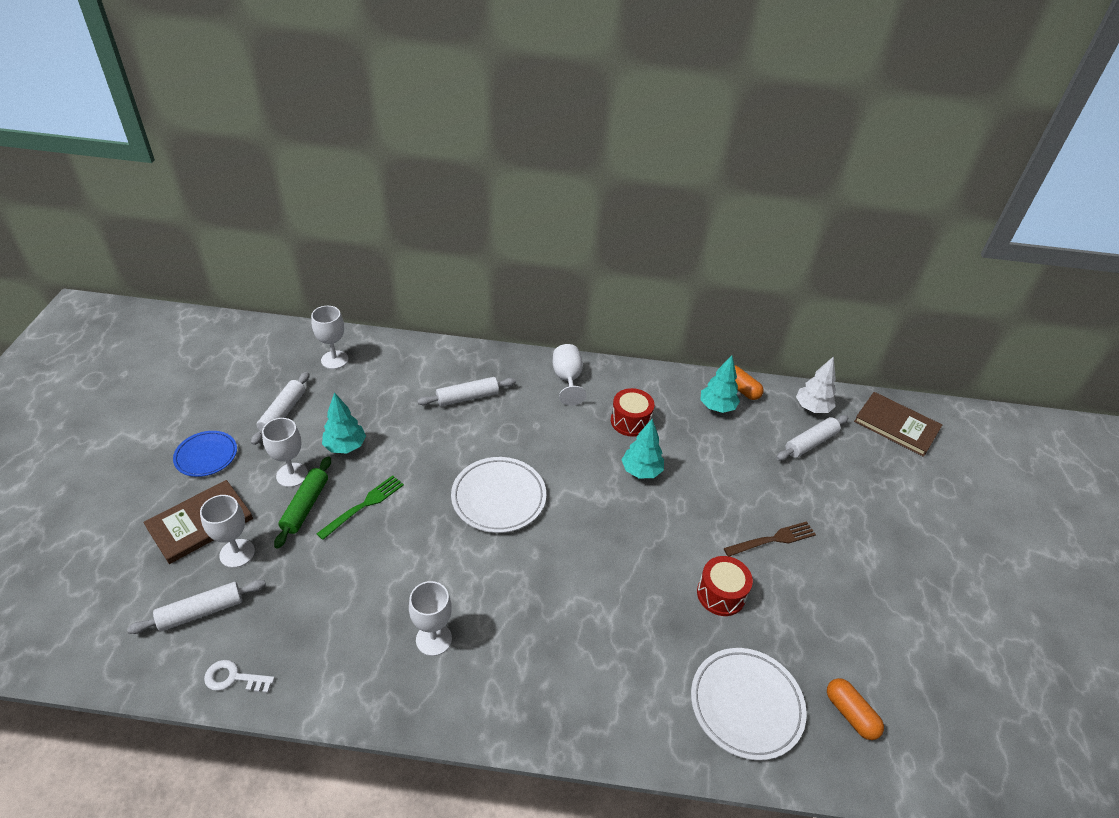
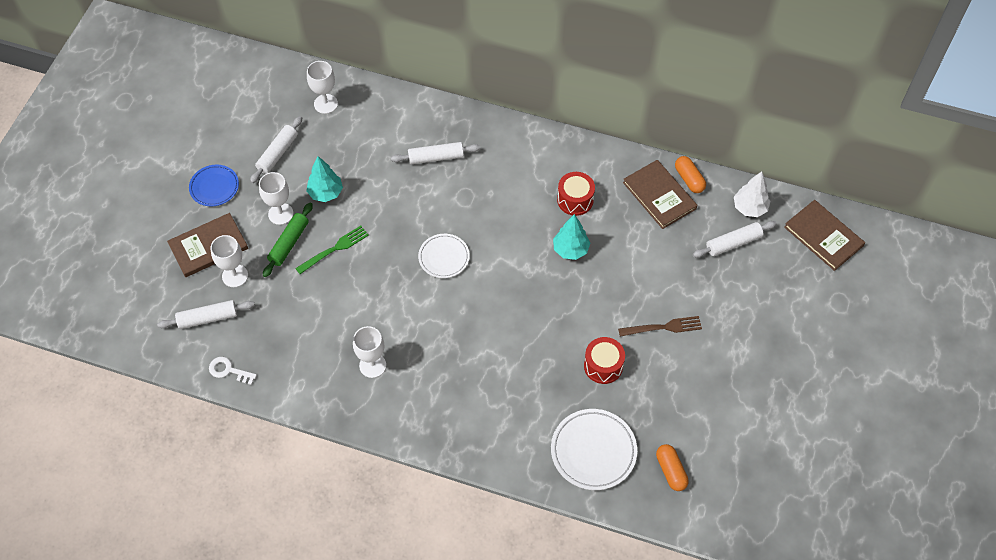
camera: 15 degrees right, 15 degrees up
white plate [451,457,546,533] -> white plate [418,234,470,278], size x0.65
white goblet [553,344,587,406] -> none
turquoise tree [700,355,740,413] -> brown book [623,160,697,229]

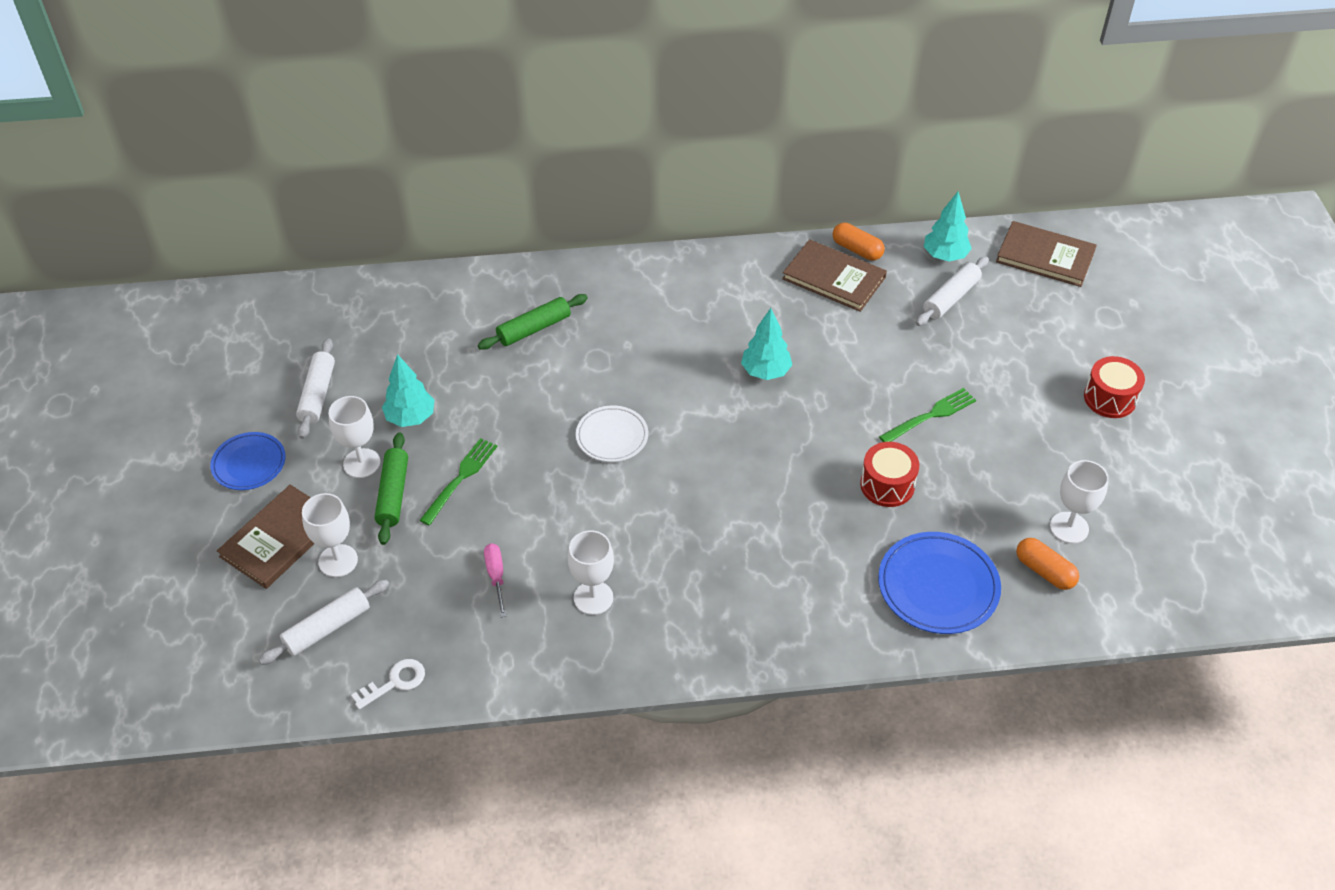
camera: 25 degrees left, 10 degrees down
white key [209,357,257,385] -> white key turned 150 degrees clockwise [351,659,425,710]
white goblet [307,61,338,114] -> white goblet moved to [1050,460,1109,543]
white rolling pin [391,142,481,164] -> green rolling pin [478,294,588,350]
white plate [551,409,637,490] -> blue plate [878,532,1001,634]
red drum [557,172,595,216] -> red drum moved to [1084,356,1145,418]
brown fork [618,316,702,336] -> green fork [879,388,976,442]
white tree [734,171,771,217] -> turquoise tree [924,191,972,261]
none -> pink screwdriver [484,543,506,617]

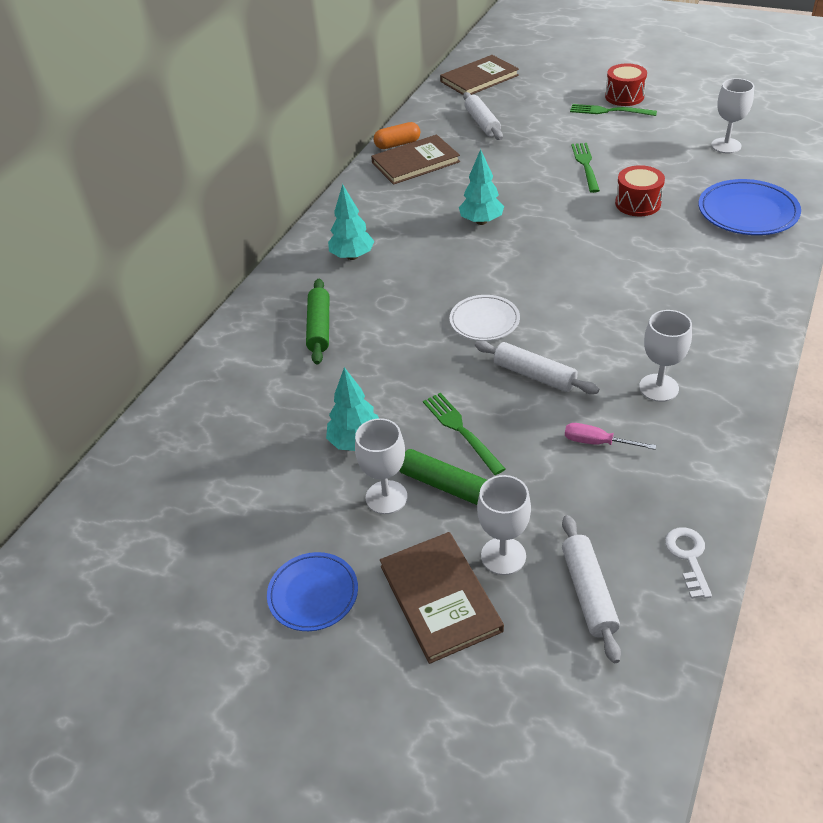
camera: 55 degrees left, 5 degrees down
white rolling pin [296,338,335,439] -> white rolling pin moved to [475,341,599,394]
turquoise tree [924,191,972,261] -> turquoise tree moved to [328,184,375,260]
orange capsule [1016,538,1079,590] -> none
none -> green fork [570,104,657,116]

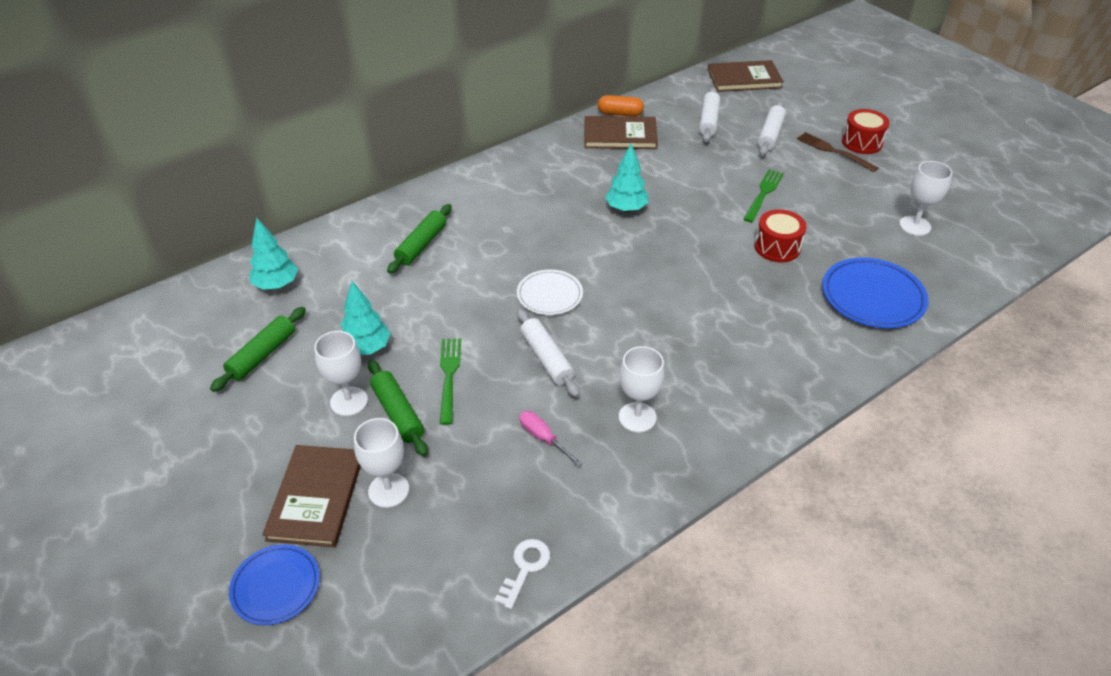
camera: 25 degrees right, 0 degrees up
blue plate [267,552,358,631] -> blue plate moved to [229,544,320,625]
turquoise tree [328,184,375,260] -> turquoise tree moved to [249,218,298,290]
white rolling pin [562,515,621,663] -> white rolling pin moved to [758,101,786,156]
green fork [570,104,657,116] -> brown fork [797,132,879,172]
none -> green rolling pin [210,307,306,392]

